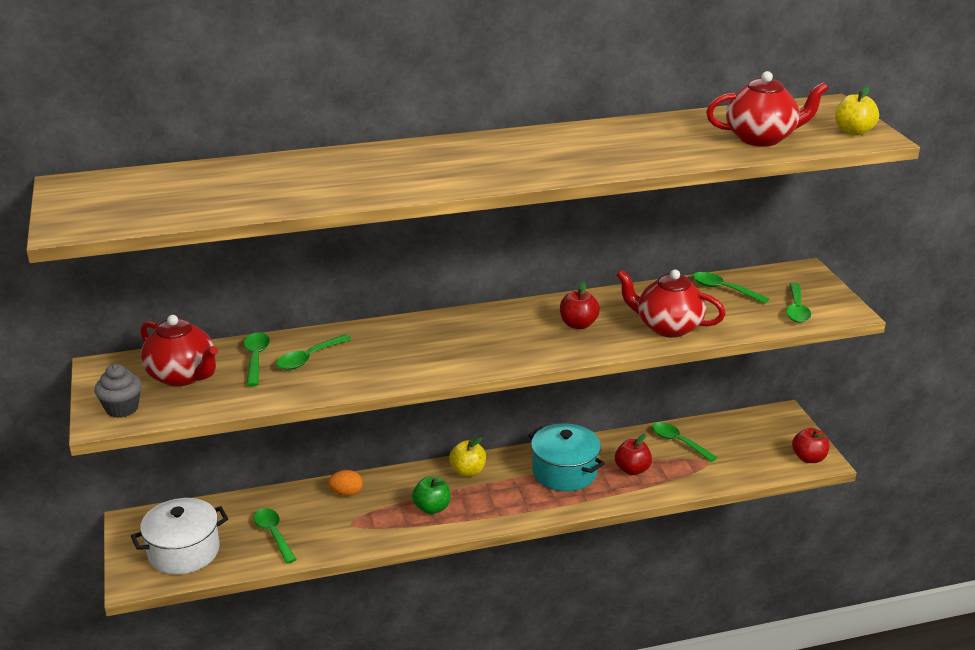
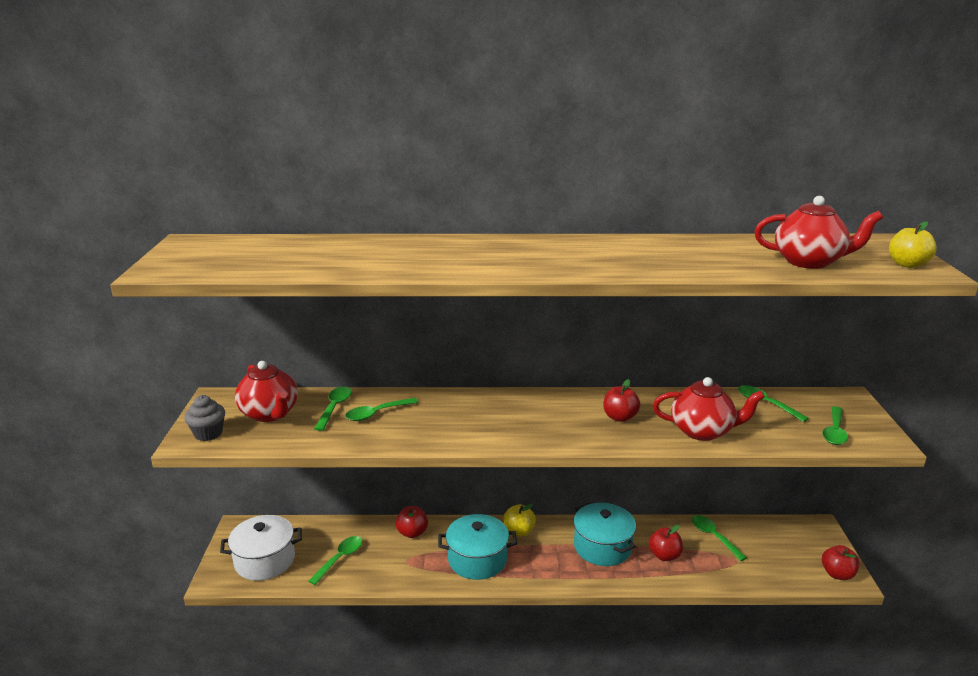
camera: 15 degrees right, 5 degrees down
green spoon [254,508,297,564] -> green spoon turned 45 degrees clockwise [309,536,362,585]
orange egg [328,470,363,496] -> red apple [396,506,428,538]
green apple [412,476,451,514] -> turquoise pot [438,514,517,580]
red teapot [616,270,726,338] -> red teapot turned 150 degrees clockwise [653,377,765,441]

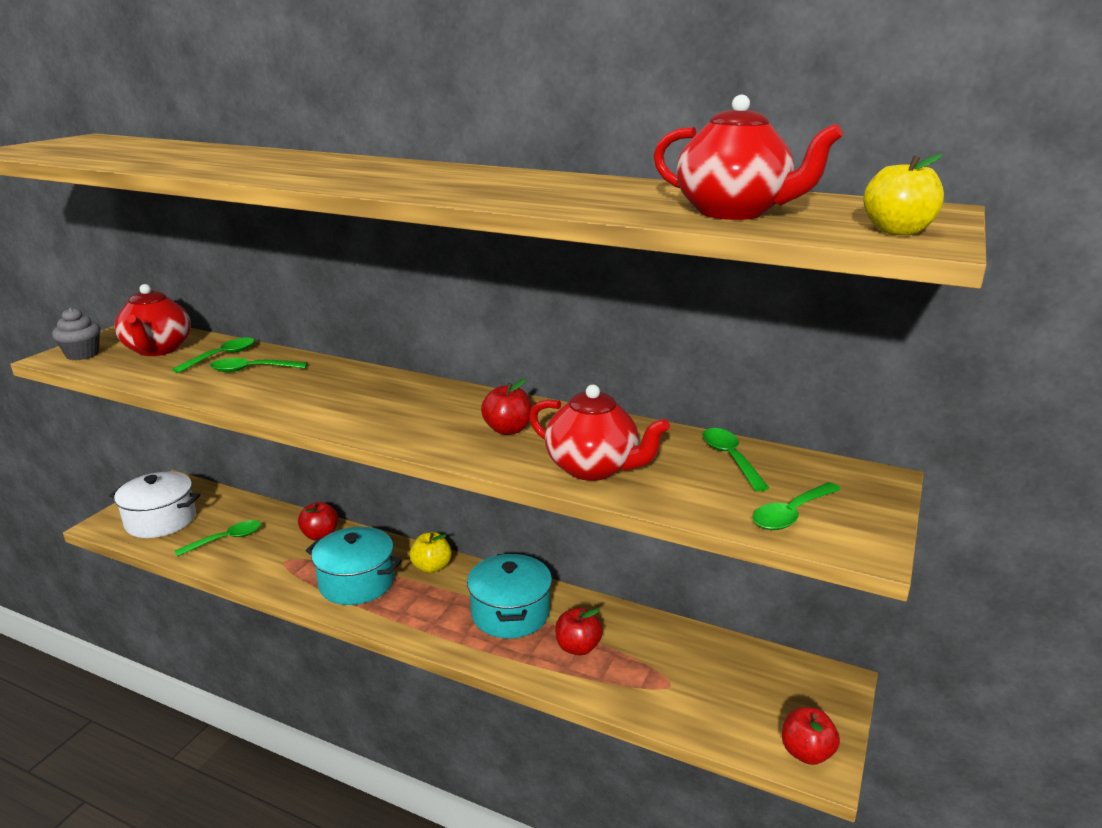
camera: 25 degrees right, 0 degrees up
green spoon [692,515,747,561] -> none

